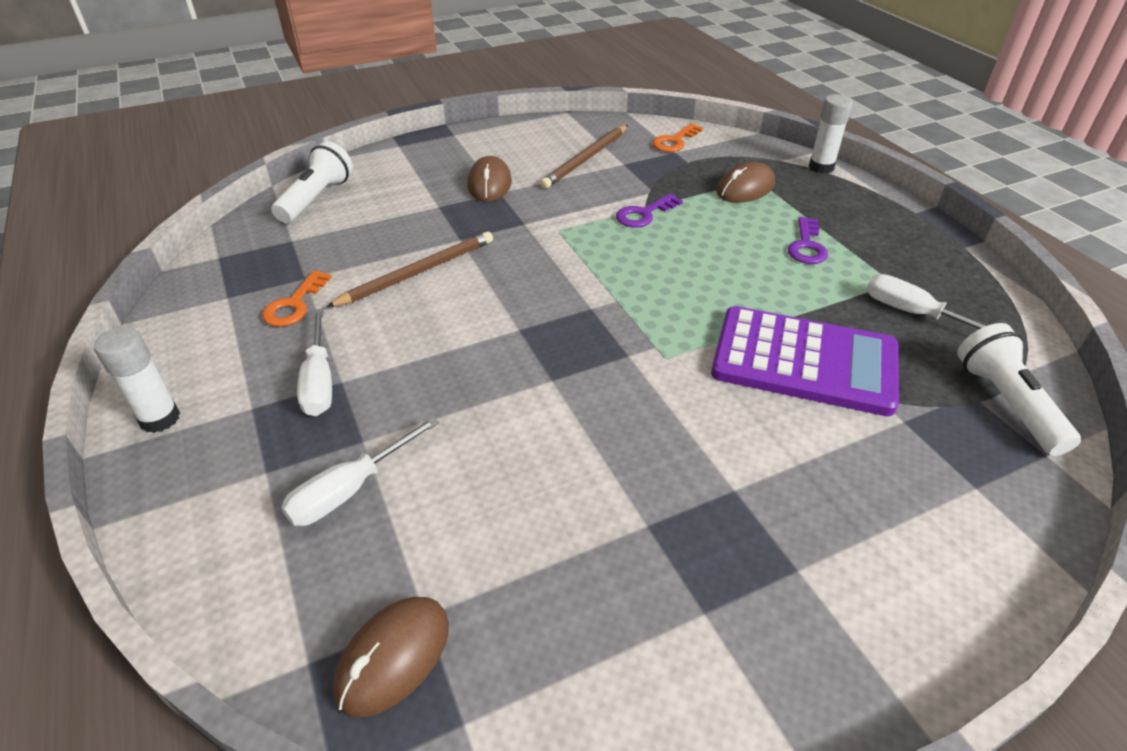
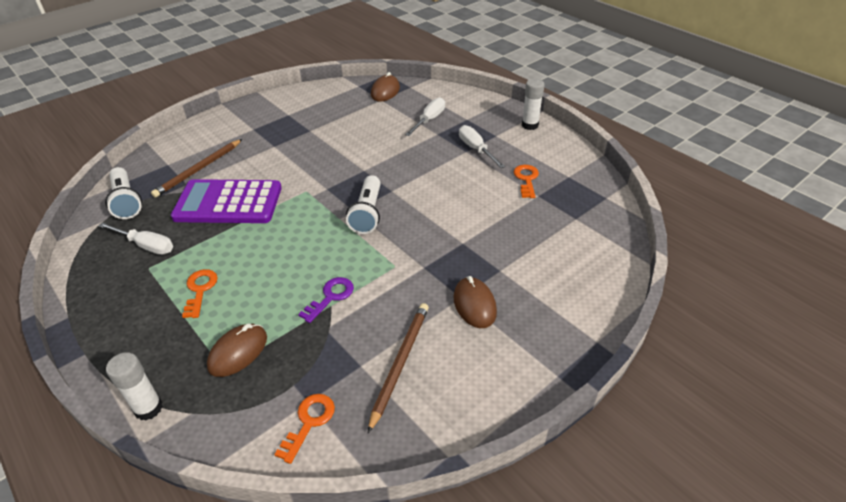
camera: 165 degrees right, 0 degrees up
white flashlight [271,141,353,223] -> white flashlight moved to [346,175,381,234]
brown pencil [326,231,493,307] -> brown pencil moved to [151,139,242,198]
purple key [788,217,828,264] -> orange key [182,269,218,318]

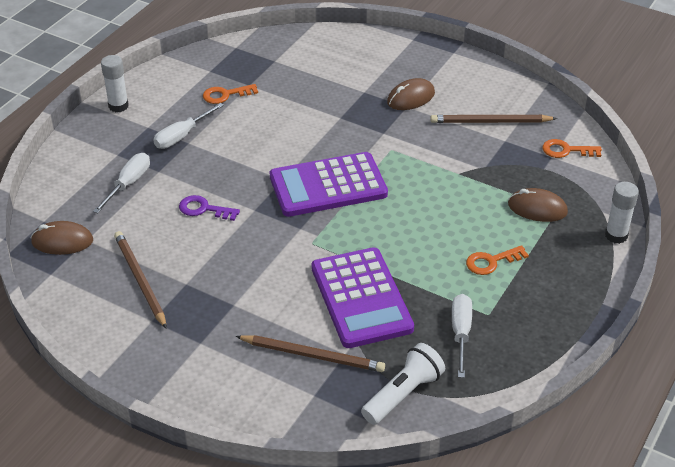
camera: 110 degrees left, 0 degrees up
purple key [298,277,354,323] -> purple key moved to [179,195,240,221]
white flashlight [346,175,381,234] -> purple calculator [270,152,388,217]
white screwdriver [405,97,445,136] -> white screwdriver turned 105 degrees clockwise [93,153,150,214]
none -> brown pencil [114,231,167,329]

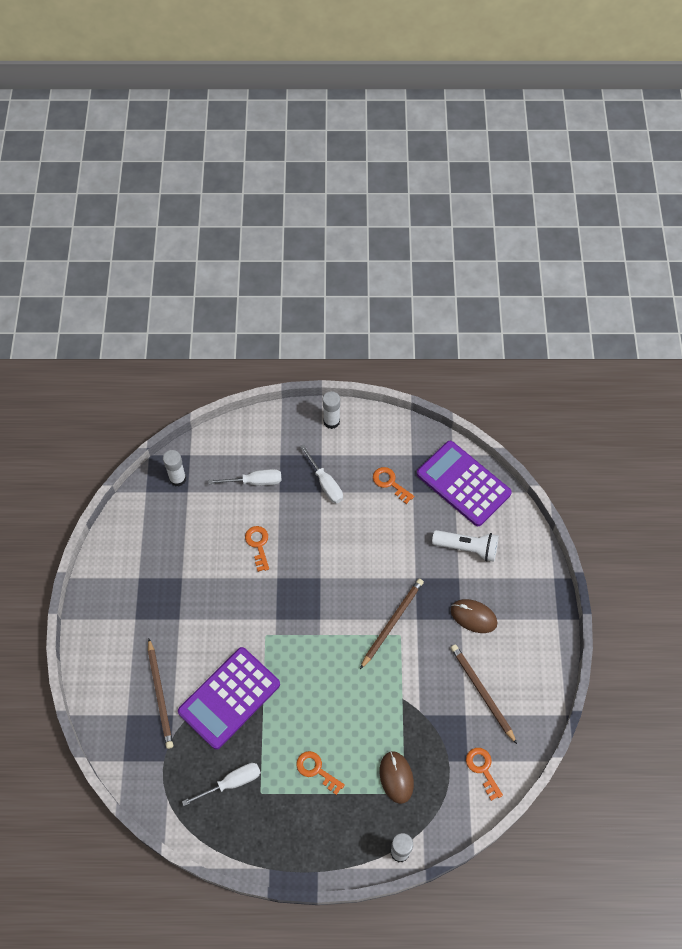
camera: 60 degrees right, 20 degrees up
brown mouse [31,221,93,255] -> white glue stick [163,450,186,486]
brown pencil [114,231,167,329] -> brown pencil moved to [360,579,424,669]
white screwdriver [153,103,224,149] -> white screwdriver turned 135 degrees counterclockwise [300,444,343,503]
purple key [179,195,240,221] -> orange key [245,526,269,572]
purple calculator [270,152,388,217] -> purple calculator moved to [417,441,512,526]
white flashlight [361,343,445,425] -> white flashlight moved to [432,530,499,562]

